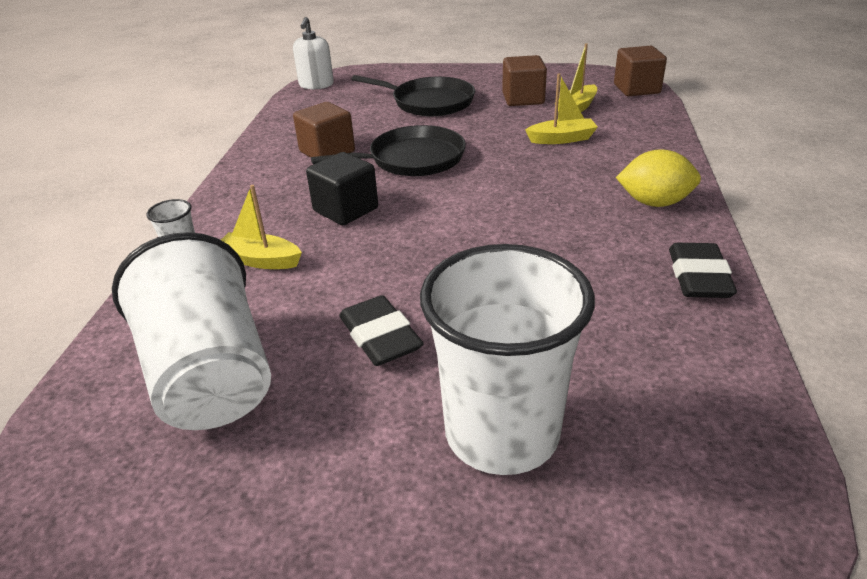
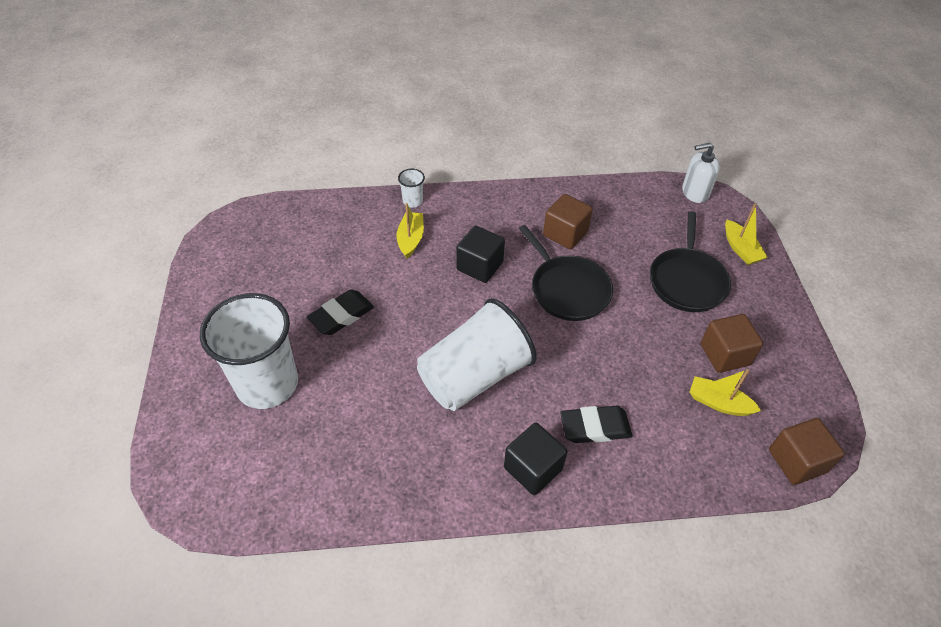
camera: 75 degrees right, 15 degrees up
white cup [112,232,271,430] -> white cup moved to [417,298,537,411]
yellow boat [525,73,598,144] -> yellow boat moved to [725,204,768,265]
yellow lemon [616,149,701,207] -> black cube [504,423,567,495]
black eraser [669,243,737,298] -> black eraser moved to [560,406,632,443]

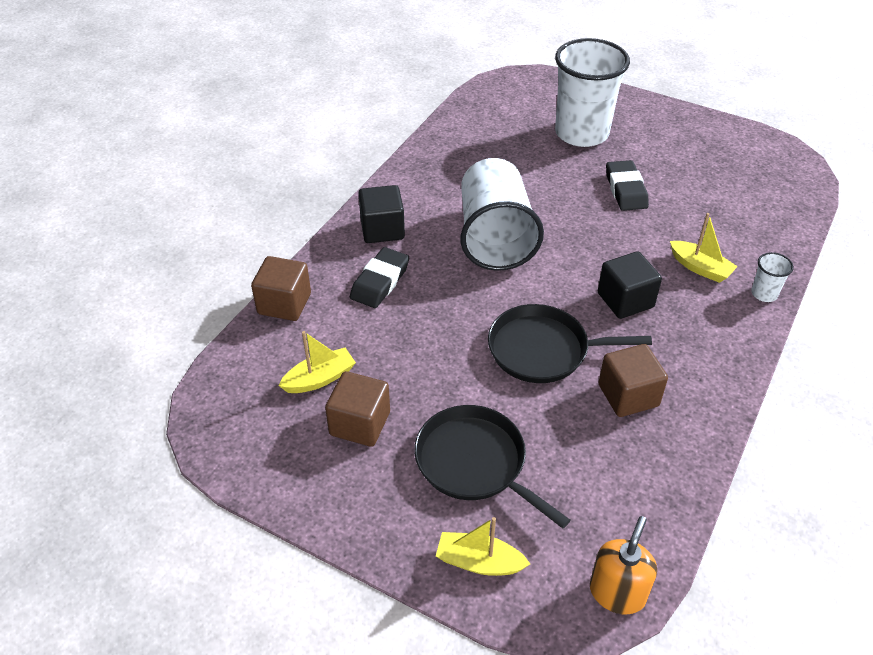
camera: 125 degrees right, 5 degrees down
white soap dispenser [682,143,720,203] -> orange soap dispenser [590,516,657,614]
brown cube [769,418,845,485] -> brown cube moved to [251,256,311,321]

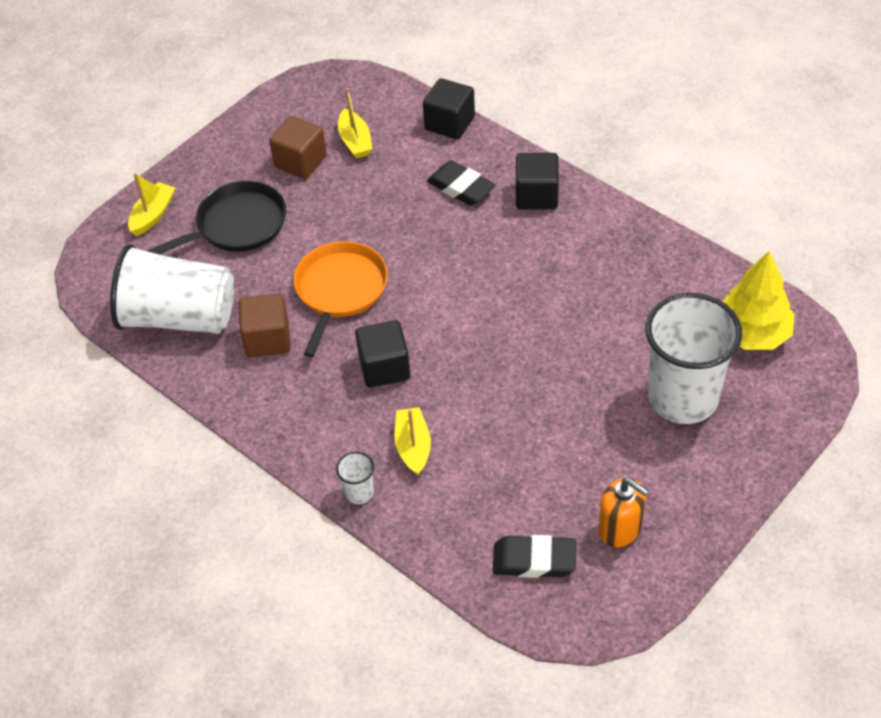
camera: 105 degrees right, 5 degrees up
brown cube [251,256,311,321] -> black cube [423,78,475,139]
white cup [461,158,544,271] -> white cup moved to [110,244,234,334]
black pan [488,304,652,383] -> orange pan [294,241,388,357]
orange soap dispenser [590,516,657,614] -> orange soap dispenser moved to [598,478,649,547]
black eraser [606,160,649,211] -> black eraser moved to [493,535,576,578]
yellow boat [670,213,738,283] -> yellow boat turned 120 degrees clockwise [395,407,431,476]
none -> yellow tree [723,251,795,350]

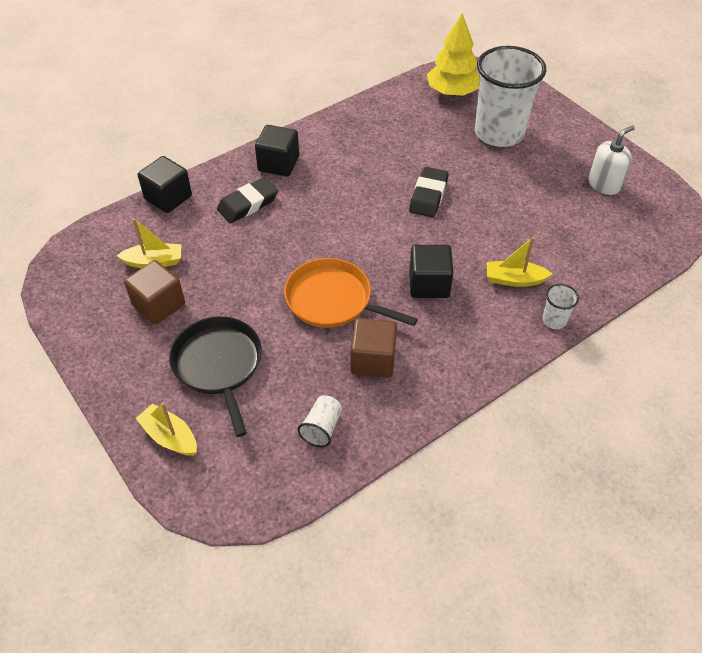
camera: 80 degrees left, 0 degrees up
white cup [110,244,234,334] -> white cup [298,395,342,447], size x0.40
black eraser [493,535,576,578] -> black eraser moved to [409,167,449,217]
orange soap dispenser [598,478,649,547] -> white soap dispenser [588,125,635,195]

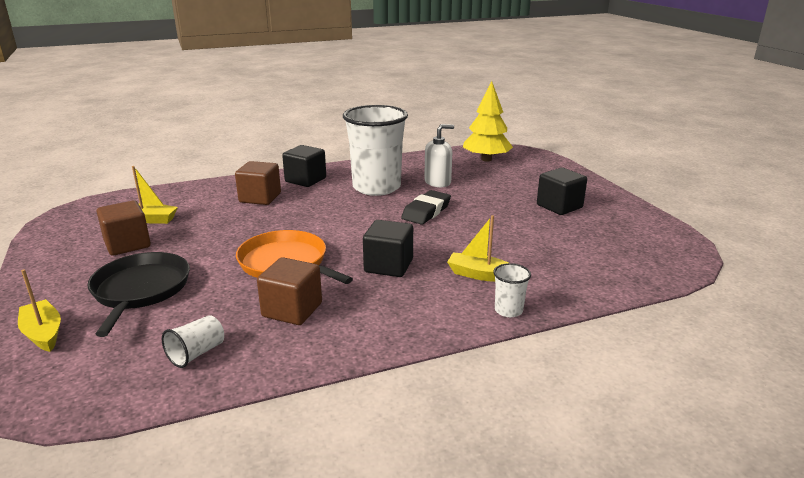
camera: 15 degrees right, 25 degrees down
black cube [138,156,192,213] -> black cube moved to [537,168,587,215]
black eraser [217,178,278,223] -> brown cube [235,161,281,205]
white cup [475,46,546,147] -> white cup moved to [343,105,408,196]
white soap dispenser [588,125,635,195] -> white soap dispenser moved to [424,124,454,187]

